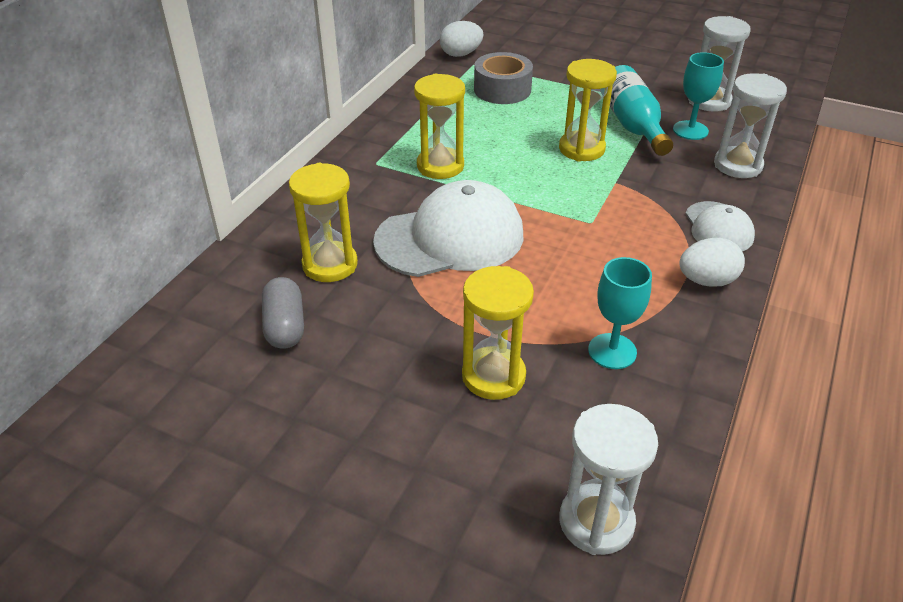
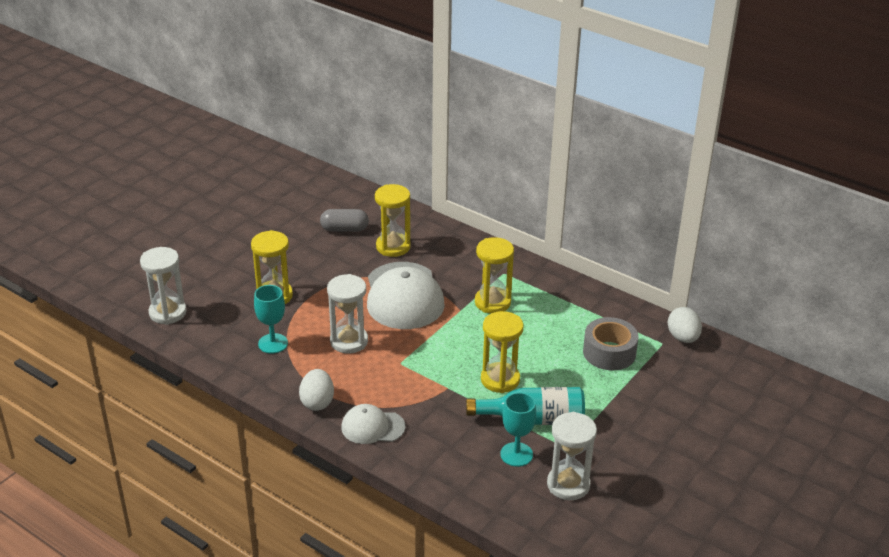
camera: 100 degrees right, 5 degrees down
white hourglass [714,73,787,178] -> white hourglass moved to [327,274,368,353]

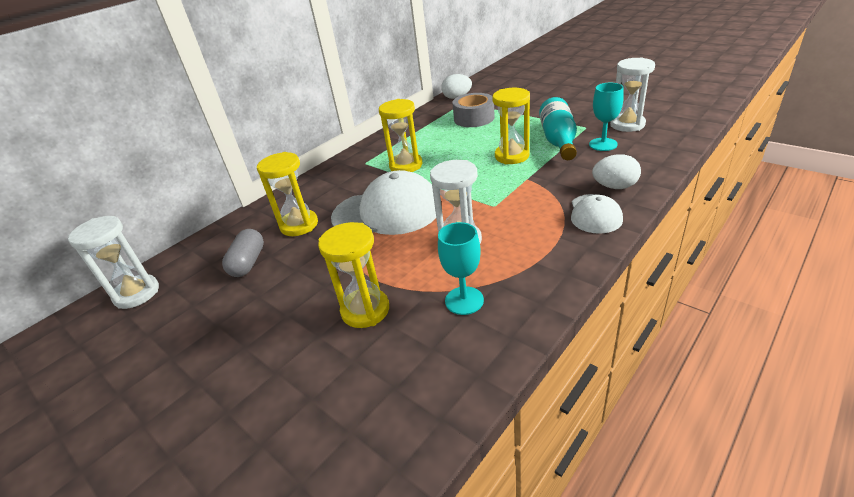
camera: 80 degrees left, 0 degrees up
white hourglass [140,247,187,325] -> white hourglass moved to [68,216,159,309]
white egg [299,369,334,411] -> white egg moved to [592,154,641,189]

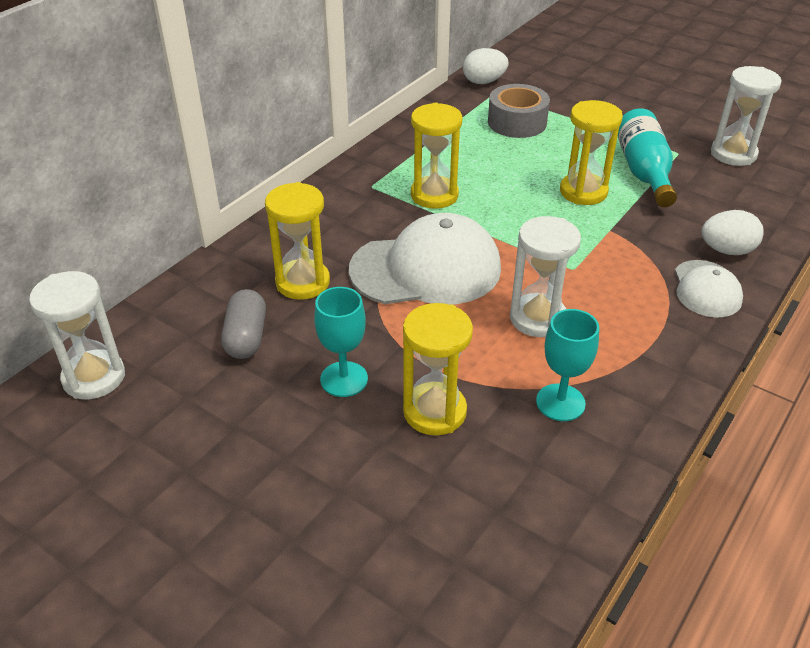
camera: 10 degrees left, 5 degrees up
turquoise goblet [589,83,624,151] -> turquoise goblet moved to [314,287,368,397]

